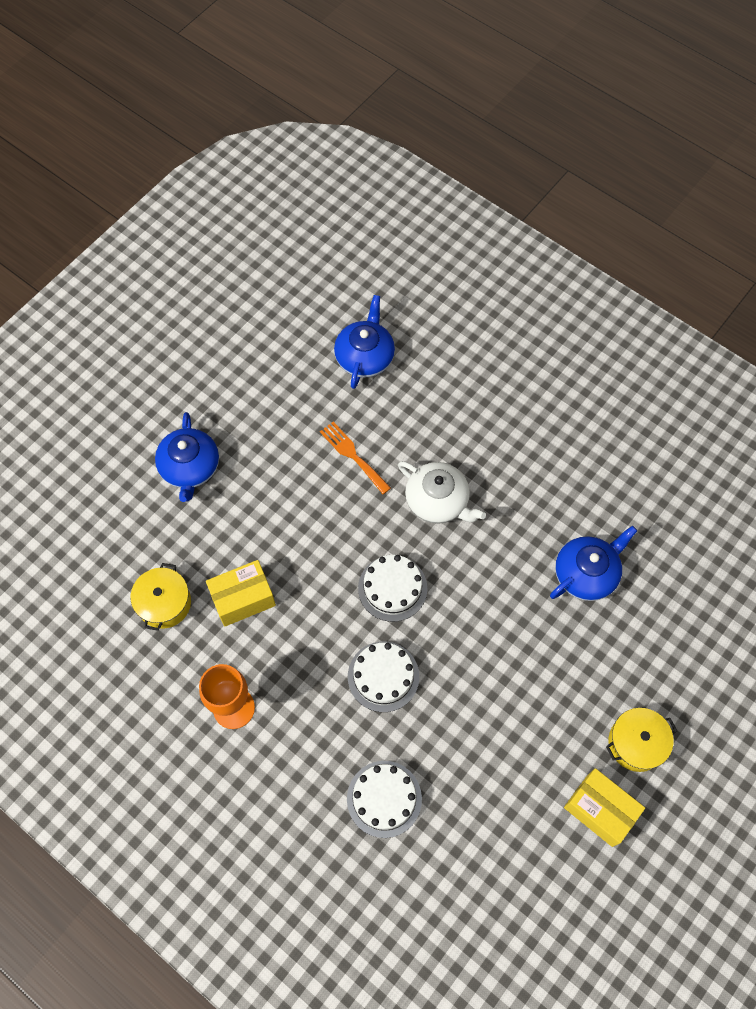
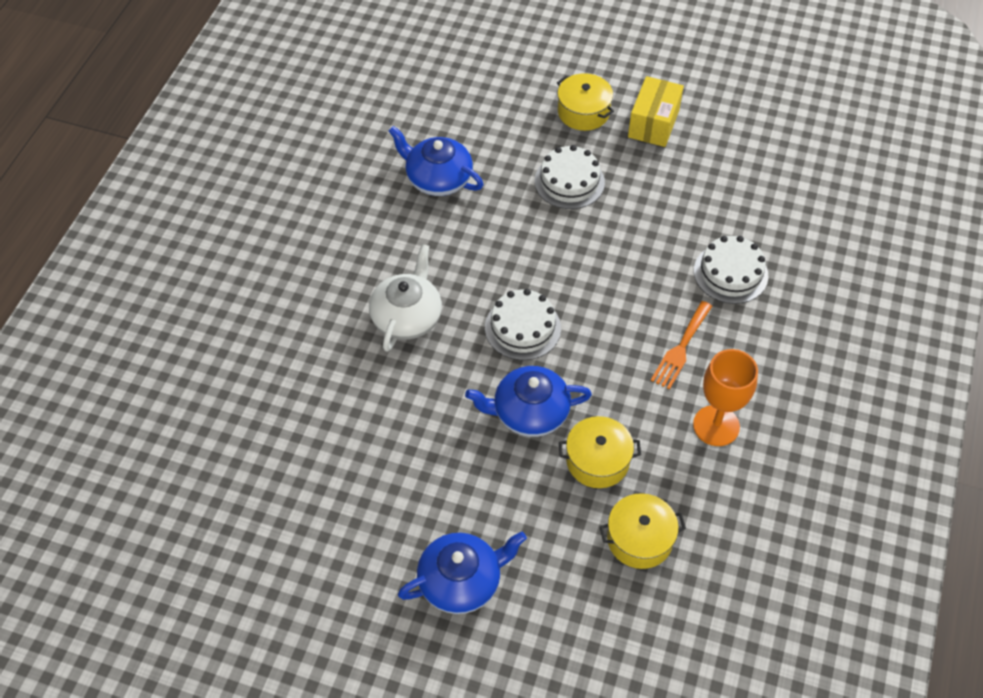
camera: 110 degrees left, 10 degrees down
yellow box [206,560,276,627] -> yellow pot [559,416,641,488]
orange fork [320,422,391,494] -> orange fork moved to [651,301,712,390]
blue teapot [334,295,395,389] -> blue teapot moved to [465,366,592,437]
white cake [348,642,419,712] -> white cake moved to [535,145,605,209]

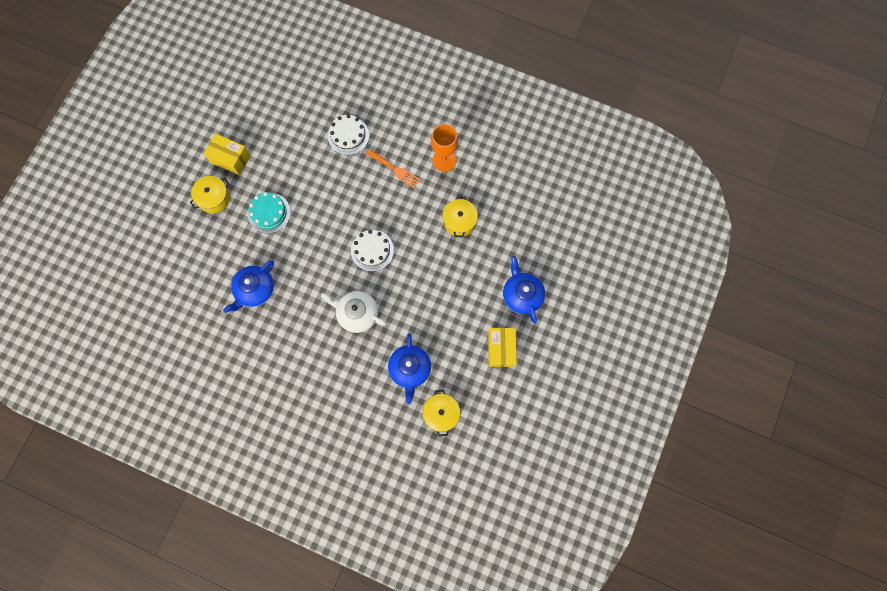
camera: 85 degrees left, 20 degrees up
blue teapot [465,366,592,437] -> blue teapot moved to [388,333,431,404]
white cake [535,145,605,209] -> turquoise cake [248,192,291,234]
yellow pot [600,493,686,569] -> yellow pot moved to [422,390,460,436]
none -> yellow box [488,328,517,367]

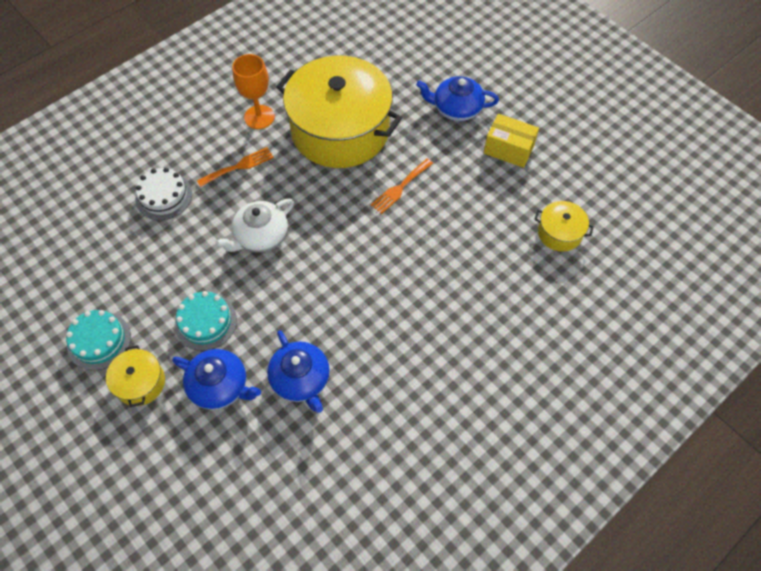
camera: 65 degrees left, 15 degrees down
yellow box [204,133,251,175] -> turquoise cake [66,310,131,370]
white teapot [321,291,387,333] -> white teapot moved to [215,199,294,252]
white cake [351,230,394,271] -> none
blue teapot [388,333,431,404] -> blue teapot moved to [172,349,261,410]
yellow pot [443,197,478,237] -> yellow pot [276,56,402,168], size x2.38
none -> orange fork [371,159,433,214]

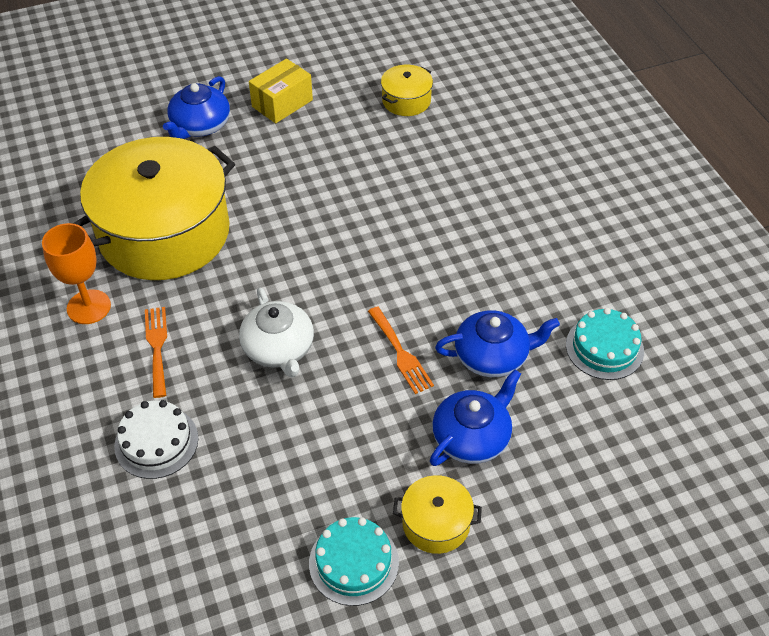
camera: 70 degrees left, 10 degrees down
turquoise cake [174,291,237,351] -> turquoise cake moved to [566,308,644,380]
orange fork [371,159,433,214] -> orange fork moved to [368,306,434,394]

